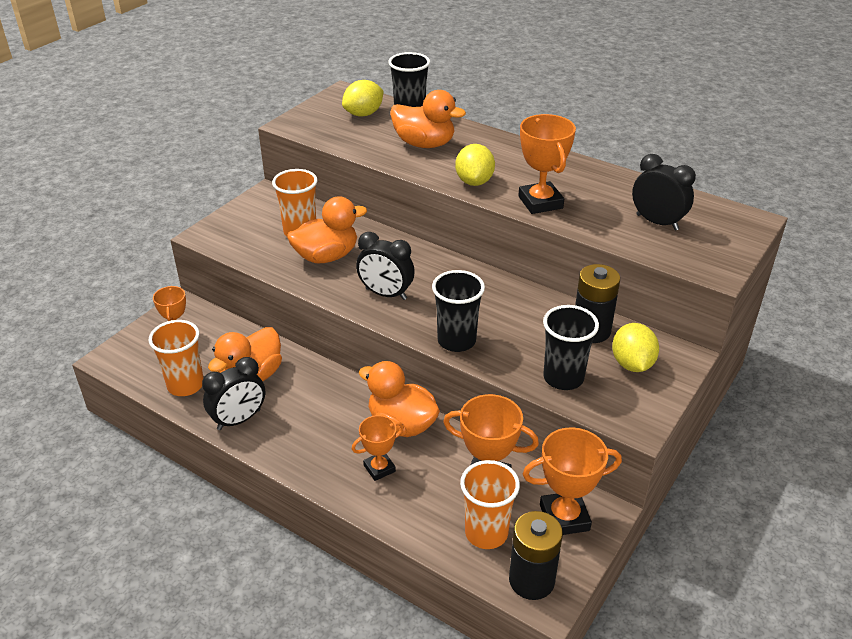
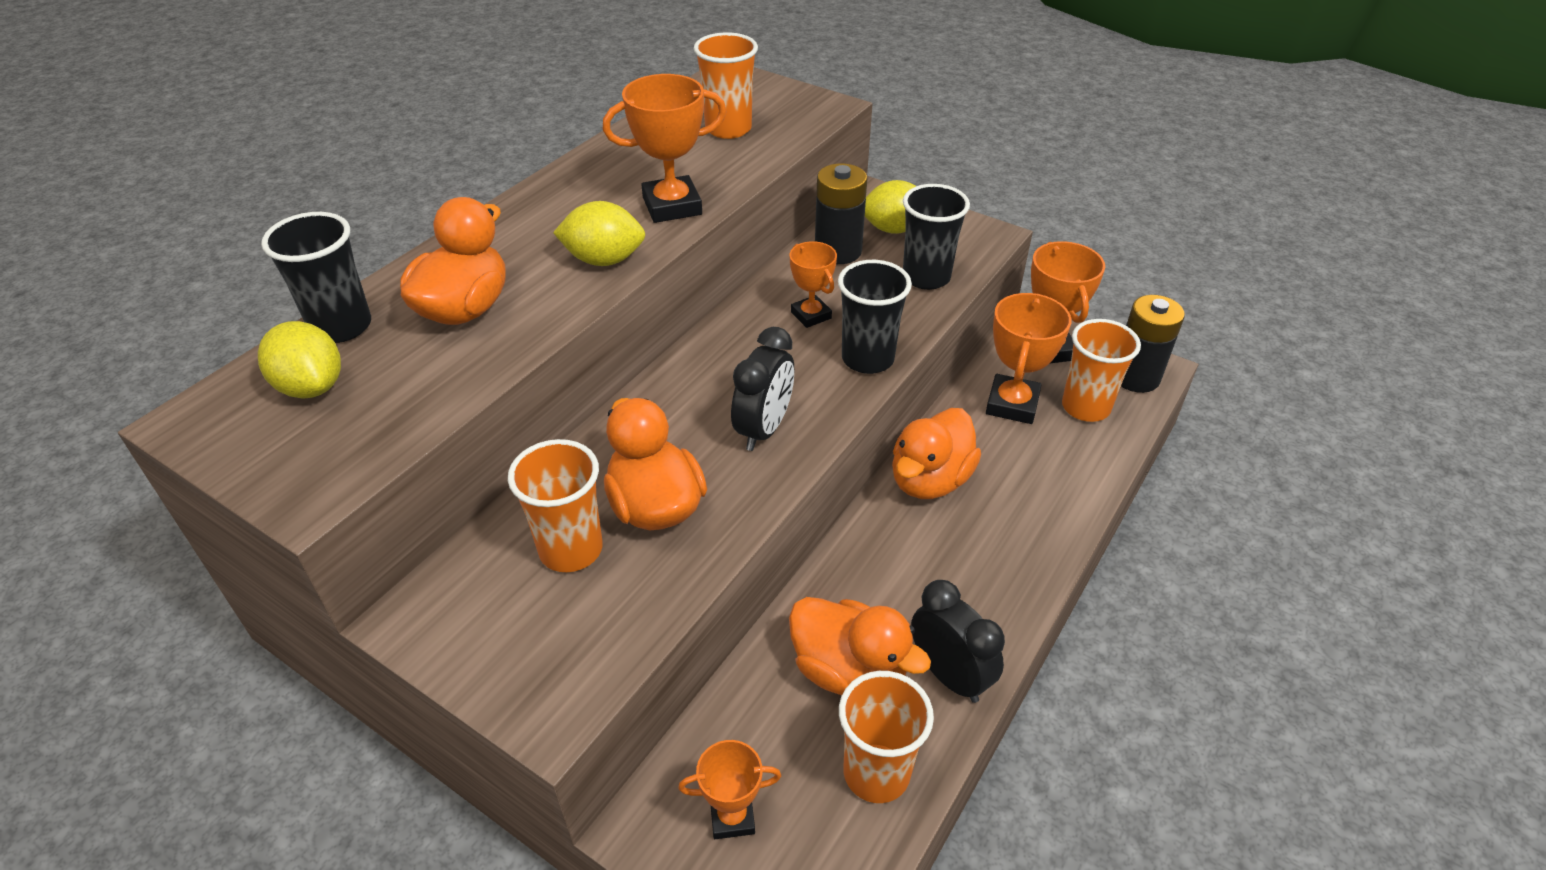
camera: 90 degrees left, 5 degrees up
orange trophy [352,415,404,481] -> orange trophy moved to [790,241,837,328]
black clock [632,154,696,231] -> orange cup [694,32,758,139]

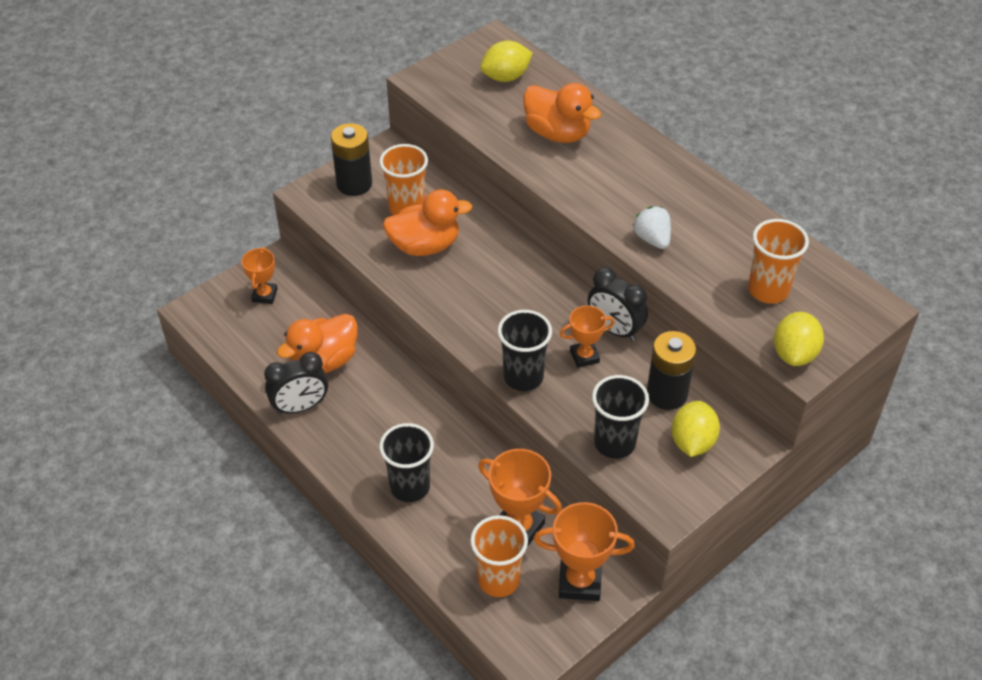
camera: 105 degrees right, 5 degrees up
black cup [261,212,371,343] -> black cup moved to [379,423,434,502]
yellow lemon [553,201,645,266] -> yellow lemon moved to [774,312,824,366]
orange trophy [603,74,726,223] -> white strawberry [632,206,671,249]
black clock [731,327,794,451] -> black clock moved to [588,267,648,341]
orange cup [839,671,934,803] -> none
orange duck [892,408,981,499] -> none
black battery [1121,295,1185,393] -> black battery moved to [331,123,372,196]

